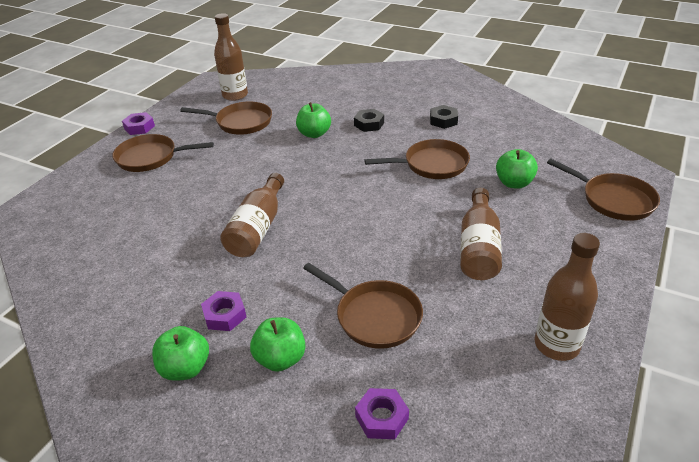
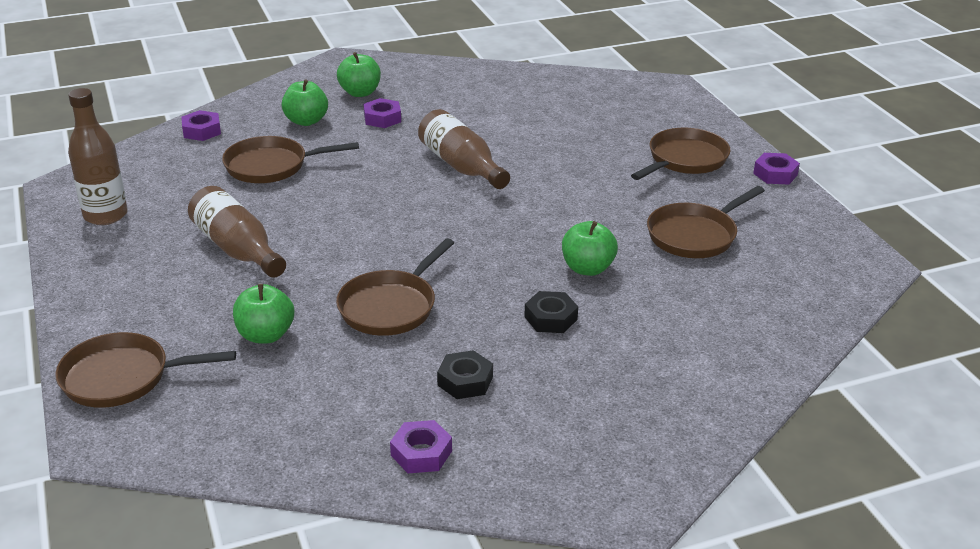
camera: 130 degrees right, 5 degrees down
brown bottle [214,13,248,101] -> none
none -> purple nut [390,420,452,473]

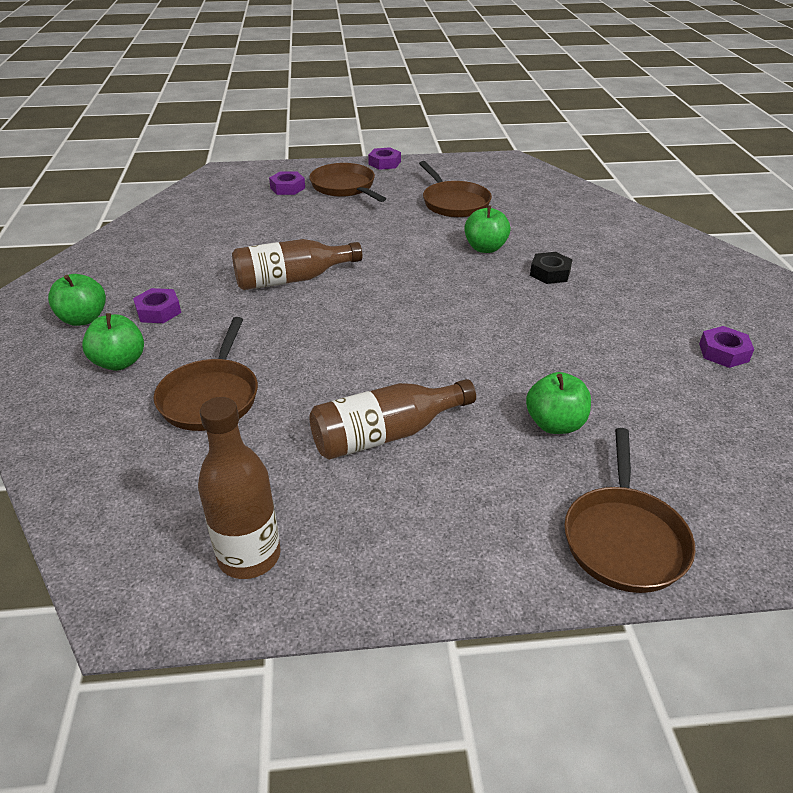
camera: 75 degrees left, 5 degrees up
purple nut [182,110,221,141] -> purple nut moved to [269,171,305,195]
brown pan [336,238,454,336] -> none
black nut [437,350,493,399] -> none

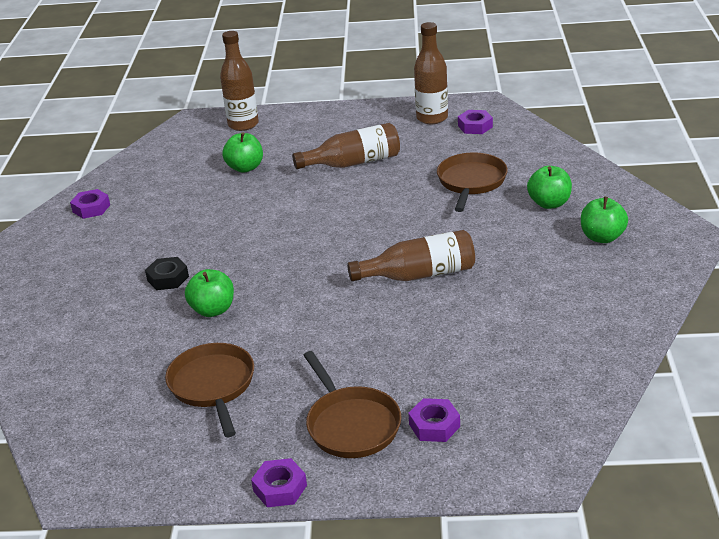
camera: 170 degrees left, 5 degrees down
purple nut [133,288,181,323] -> purple nut moved to [458,110,493,134]
brown pan [564,428,695,593] -> brown bottle [220,31,259,131]

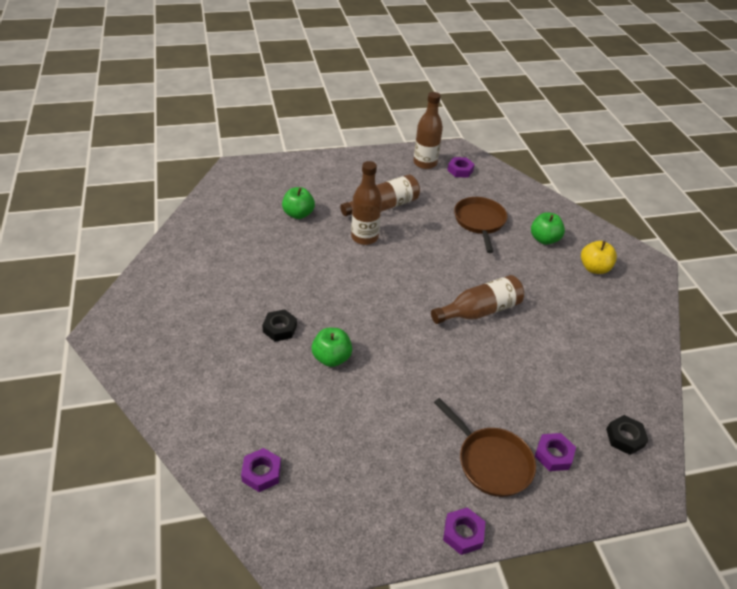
camera: 20 degrees left, 10 degrees up
purple nut [70,189,110,219] -> purple nut moved to [241,448,281,492]
brown pan [165,343,254,437] -> none
brown bottle [220,31,259,131] -> brown bottle moved to [351,161,382,245]
green apple [581,197,628,243] -> yellow apple [581,241,617,274]
none -> black nut [606,415,649,455]

